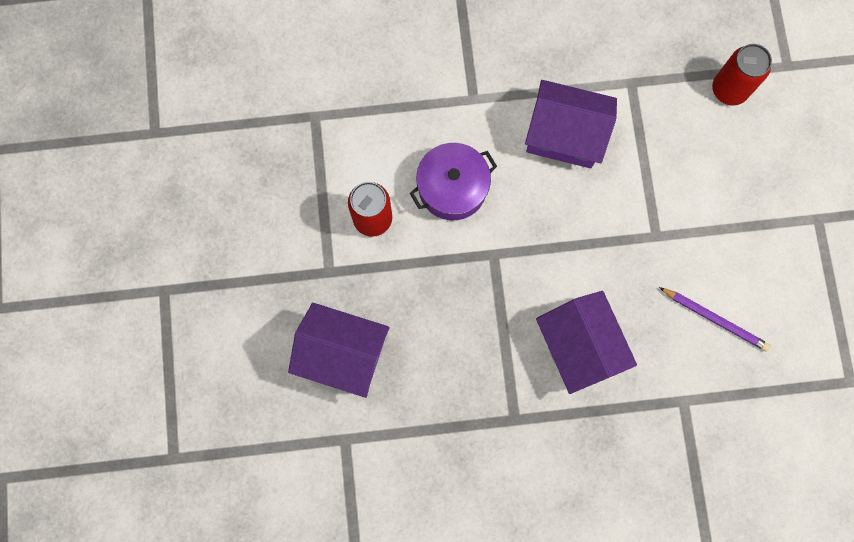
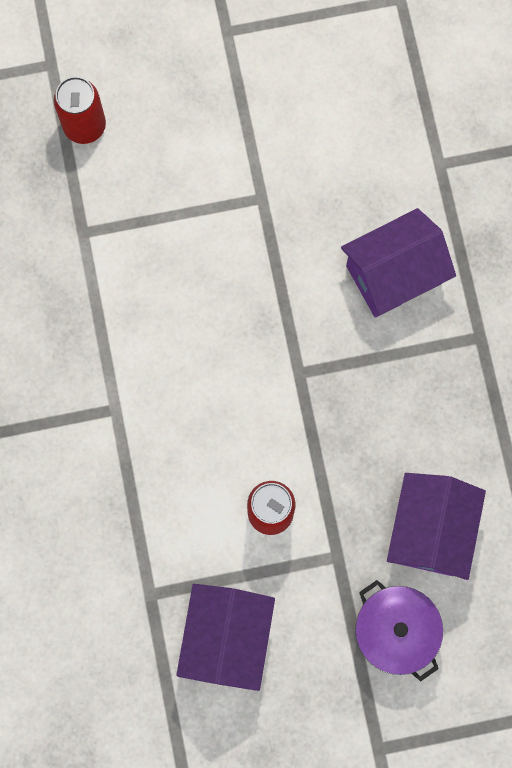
camera: 95 degrees left, 0 degrees up
purple pot [410,143,497,220] -> purple pot moved to [355,580,443,681]
purple house [525,80,617,168] -> purple house moved to [176,584,275,691]
purple pencil [659,287,771,351] -> none

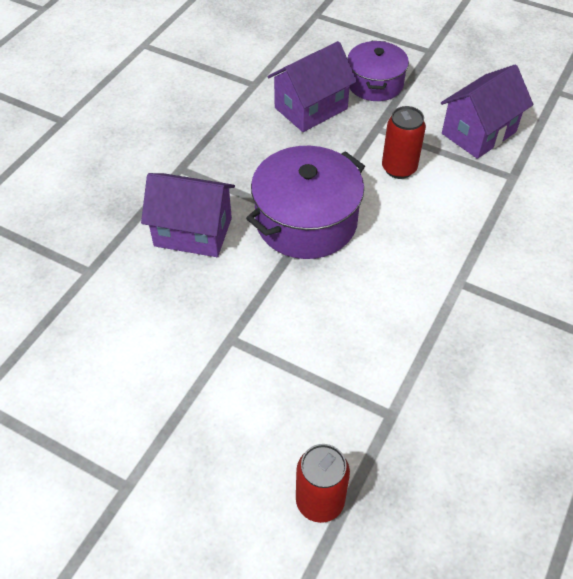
camera: 140 degrees left, 25 degrees down
none -> purple pot [246,146,365,259]

